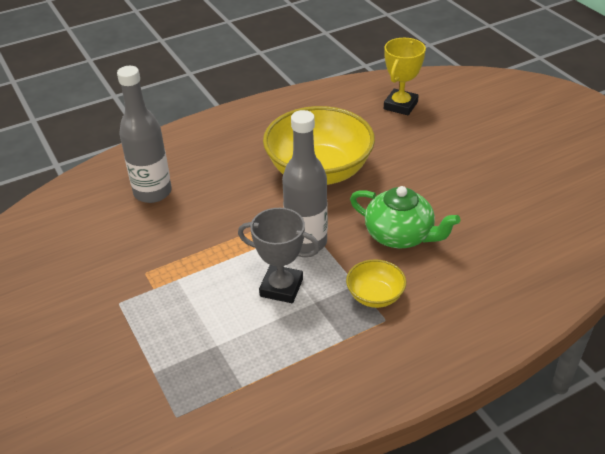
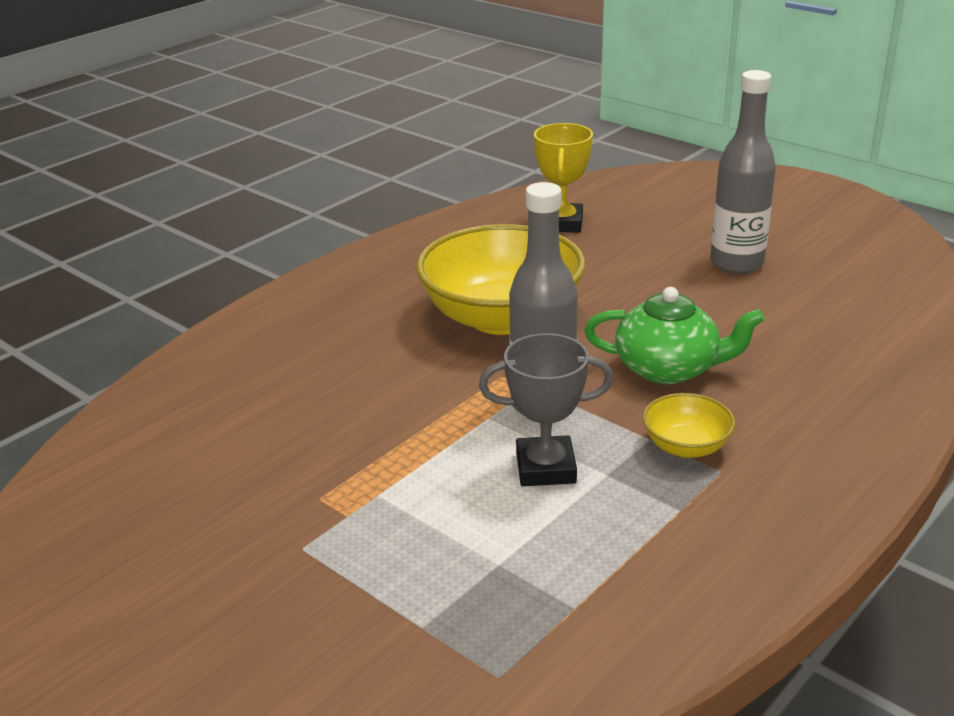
camera: 20 degrees left, 10 degrees down
grey bottle [117,66,172,203] -> grey bottle moved to [710,70,776,274]

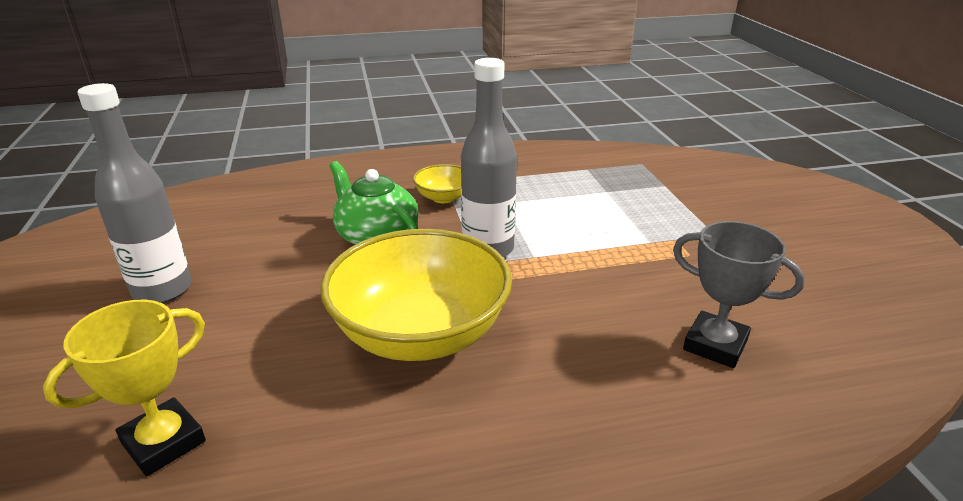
camera: 145 degrees left, 0 degrees up
grey trophy [479,333,613,486] -> grey trophy moved to [673,221,805,368]

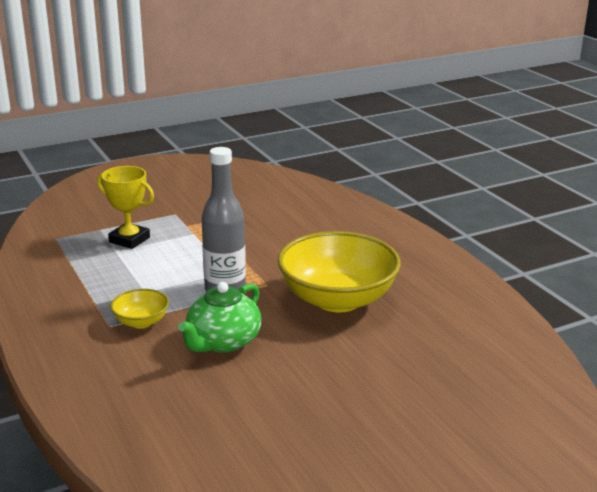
camera: 105 degrees left, 5 degrees down
yellow trophy [43,300,206,476] -> yellow trophy moved to [97,166,154,249]
grey bottle [77,83,192,303] -> none
grey trophy [673,221,805,368] -> none

